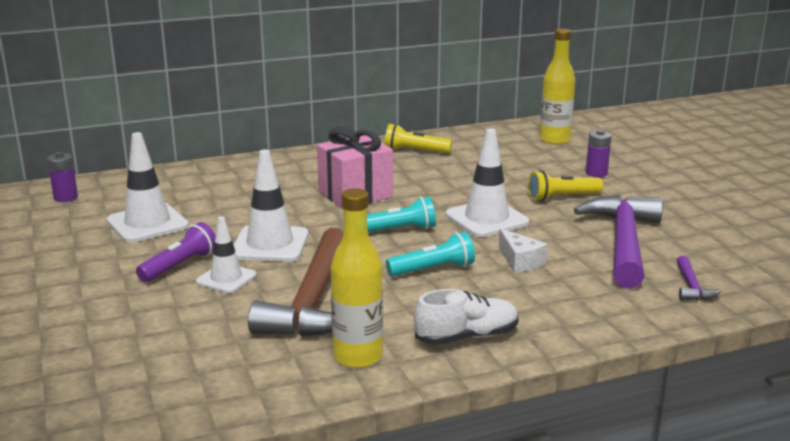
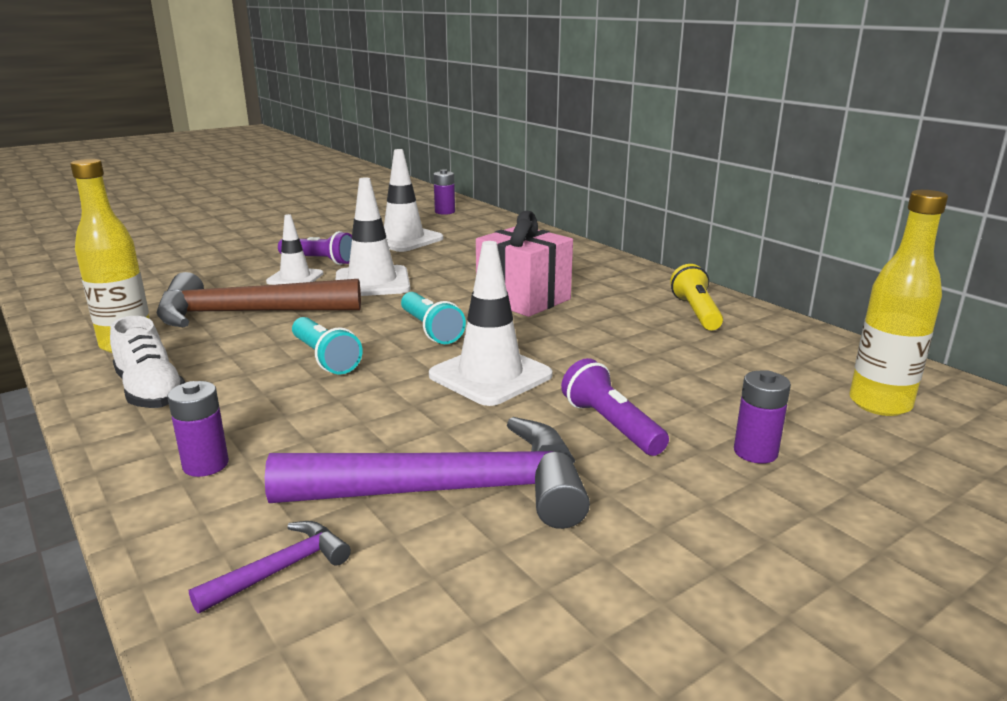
camera: 75 degrees right, 0 degrees up
white cheese [499,228,547,273] -> none
yellow flashlight [528,170,603,201] -> purple flashlight [561,358,669,456]
purple hammer [677,256,721,301] -> purple hammer turned 150 degrees clockwise [189,521,351,613]
none -> purple battery [167,381,229,477]

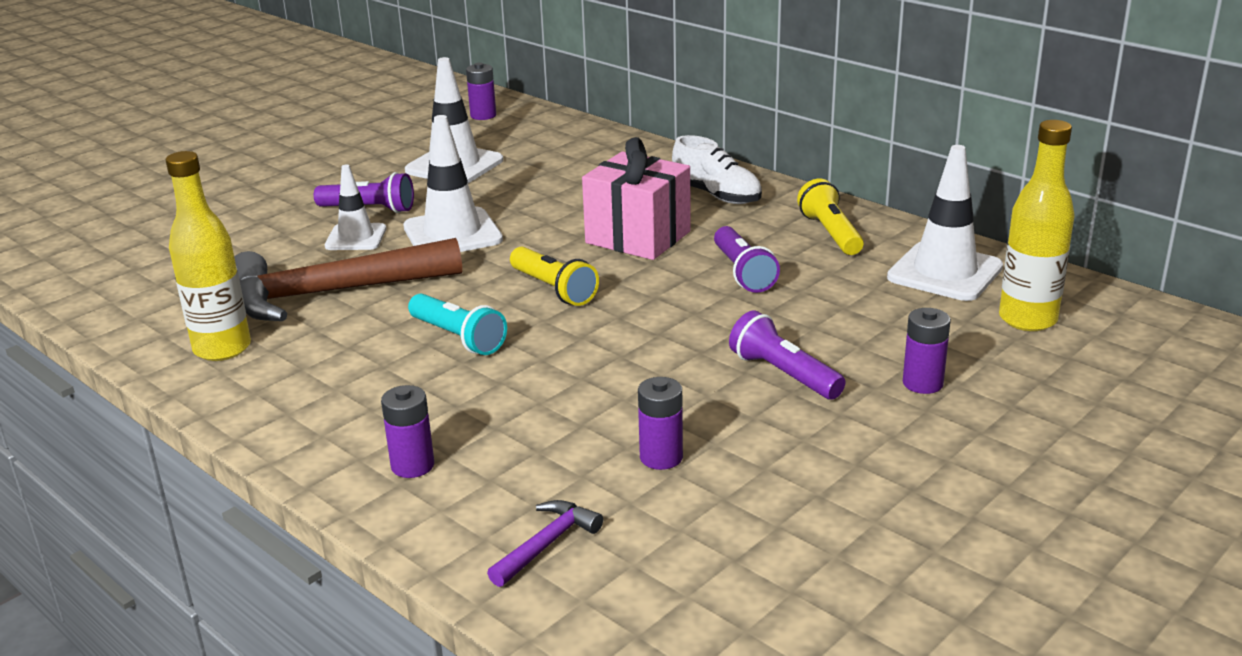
camera: 10 degrees left, 5 degrees up
white shoe [110,316,186,408] -> white shoe moved to [672,135,762,204]
purple hammer [264,417,590,529] -> purple battery [638,377,683,470]
turquoise flashlight [401,292,466,344] -> yellow flashlight [510,247,599,306]
white traffic cone [429,241,553,406] -> white traffic cone moved to [887,145,1003,301]
none -> purple flashlight [714,226,780,293]

